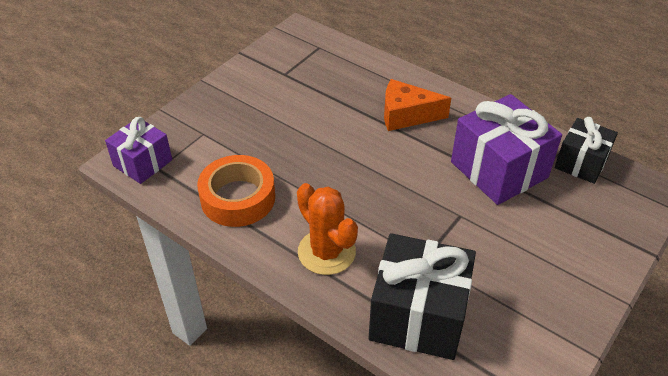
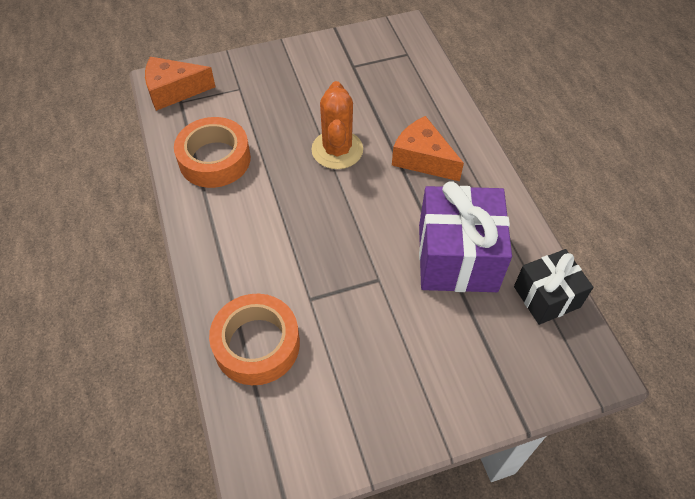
camera: 35 degrees right, 10 degrees up
purple gift [105,117,172,184] -> orange cheese [145,57,215,111]
orange cactus [297,183,358,275] -> orange cactus moved to [311,81,363,169]
black gift [369,233,476,360] -> orange tape [209,294,300,385]

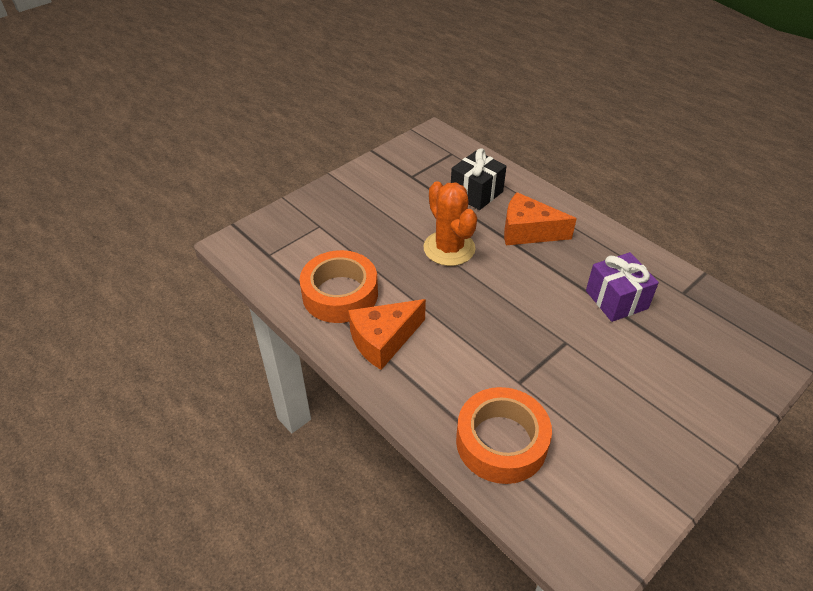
camera: 25 degrees left, 10 degrees down
orange cheese [145,57,215,111] -> orange cheese moved to [348,299,426,370]
purple gift [419,181,512,292] -> purple gift [586,252,659,322], size x0.61
black gift [514,249,593,325] -> black gift moved to [451,148,507,210]

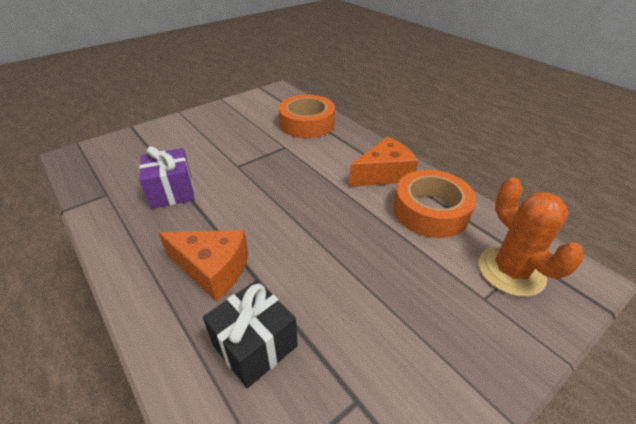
camera: 175 degrees left, 5 degrees down
orange cactus [423,181,477,266] -> orange cactus moved to [479,178,584,297]

